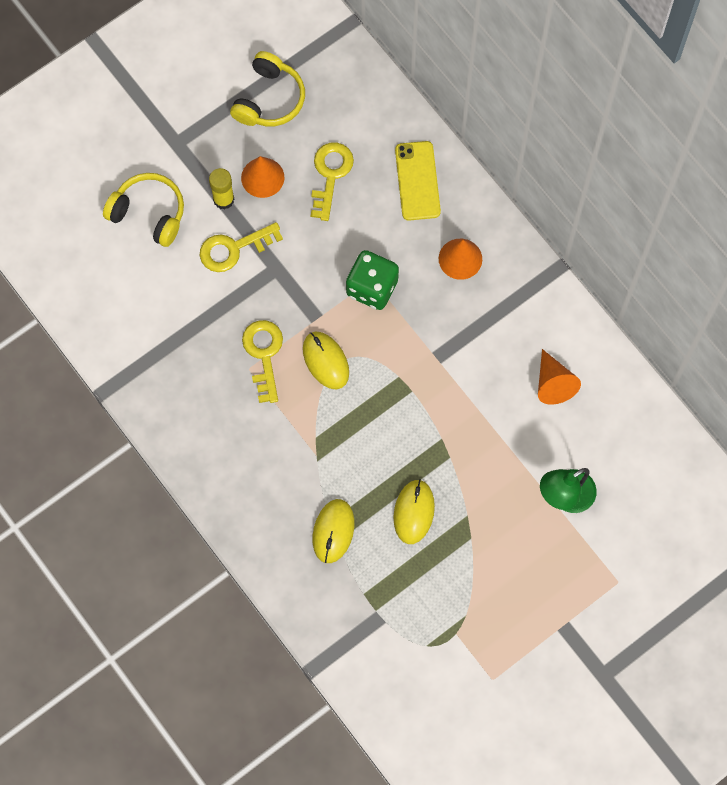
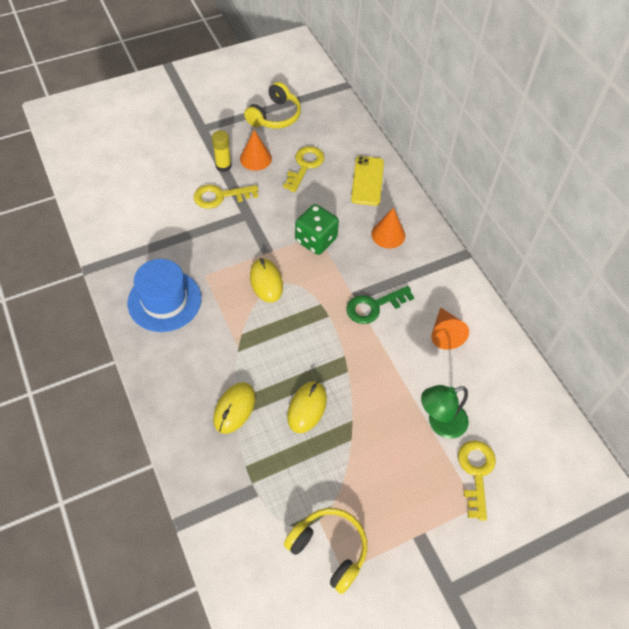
camera: 10 degrees right, 15 degrees down
yellow headphones [103,173,184,247] -> yellow headphones moved to [284,508,367,594]
yellow key [242,320,283,403] -> yellow key moved to [458,440,496,521]
none -> blue hat [128,259,201,332]
none -> green key [346,286,414,324]

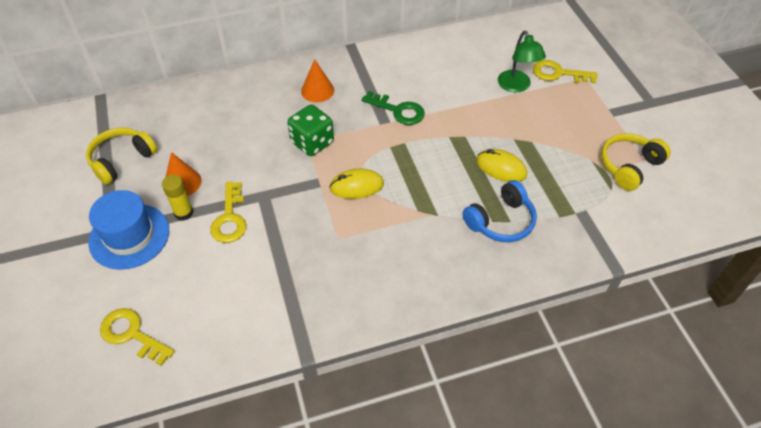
camera: 80 degrees left, 5 degrees down
blue hat [128,259,201,332] -> blue hat moved to [88,190,169,269]
yellow mouse [213,382,255,434] -> blue headphones [462,180,537,242]
yellow headphones [244,82,301,129] -> yellow headphones turned 90 degrees counterclockwise [86,128,157,185]
yellow key [283,146,324,192] -> yellow key moved to [100,308,175,366]
green key [346,286,414,324] -> green key turned 45 degrees counterclockwise [361,91,425,125]
yellow phone [351,156,384,206] -> none
orange cone [431,307,469,350] -> none

